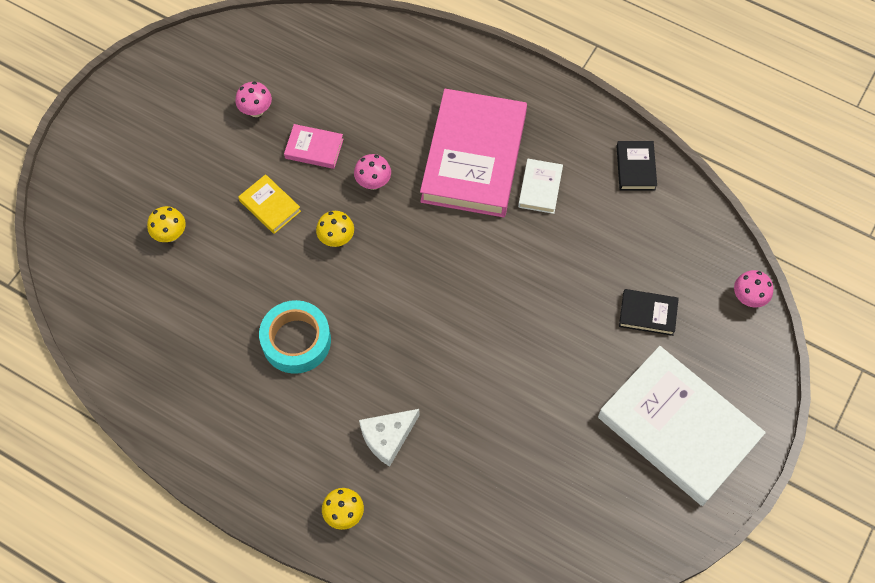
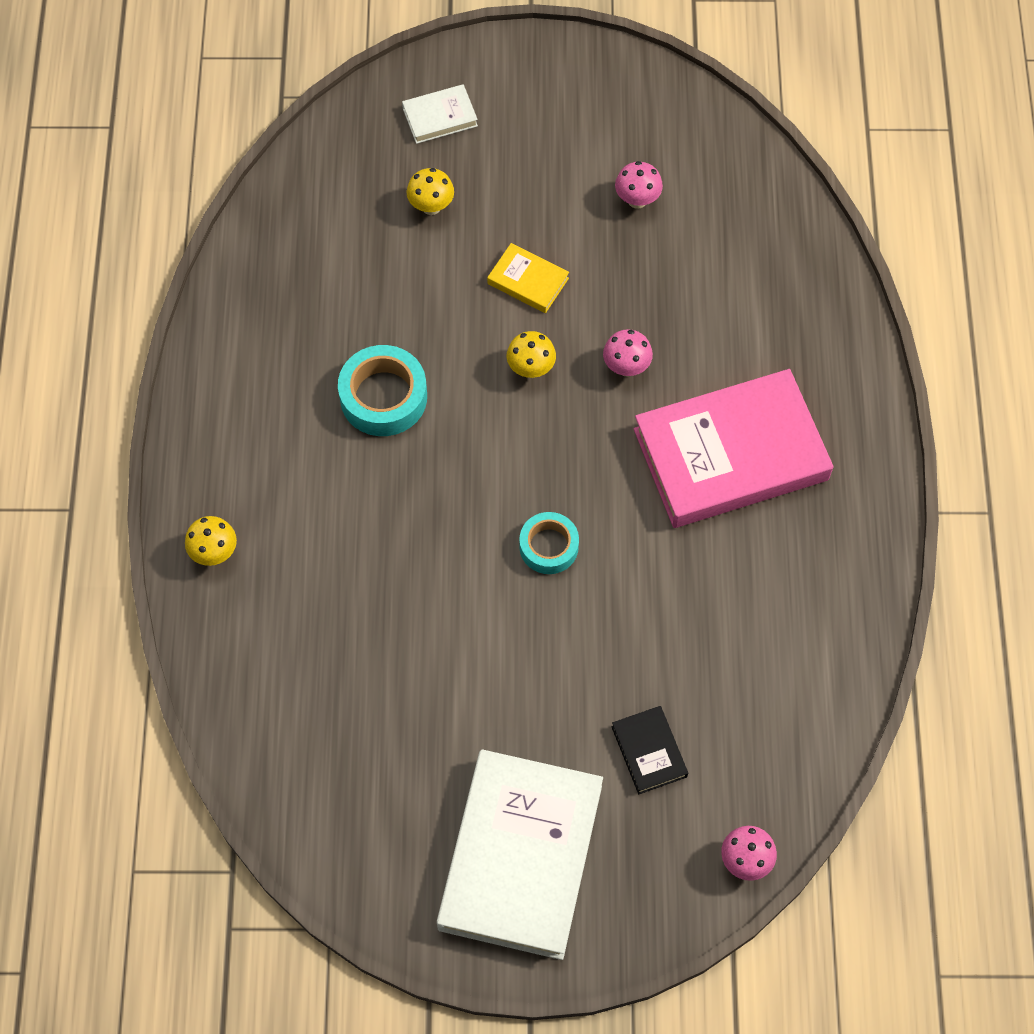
camera: 60 degrees right, 0 degrees up
yellow book [238,174,301,234] -> yellow book turned 75 degrees counterclockwise [487,243,569,313]
pink book [284,124,343,169] -> none
white cheese [359,409,420,467] -> none
white book [518,159,563,214] -> white book moved to [402,84,478,144]
black book [617,141,657,191] -> none
none -> turquoise tape [519,512,579,574]

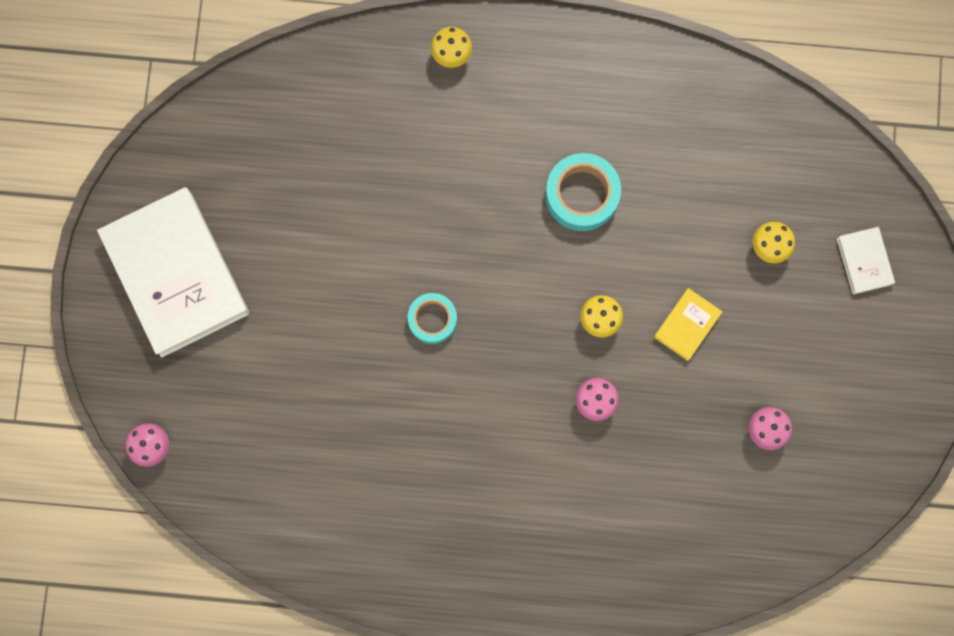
camera: 95 degrees right, 15 degrees up
white book [437,749,603,960] -> white book turned 45 degrees clockwise [97,187,249,358]
black book [612,706,688,794] -> none
pink book [634,369,834,528] -> none

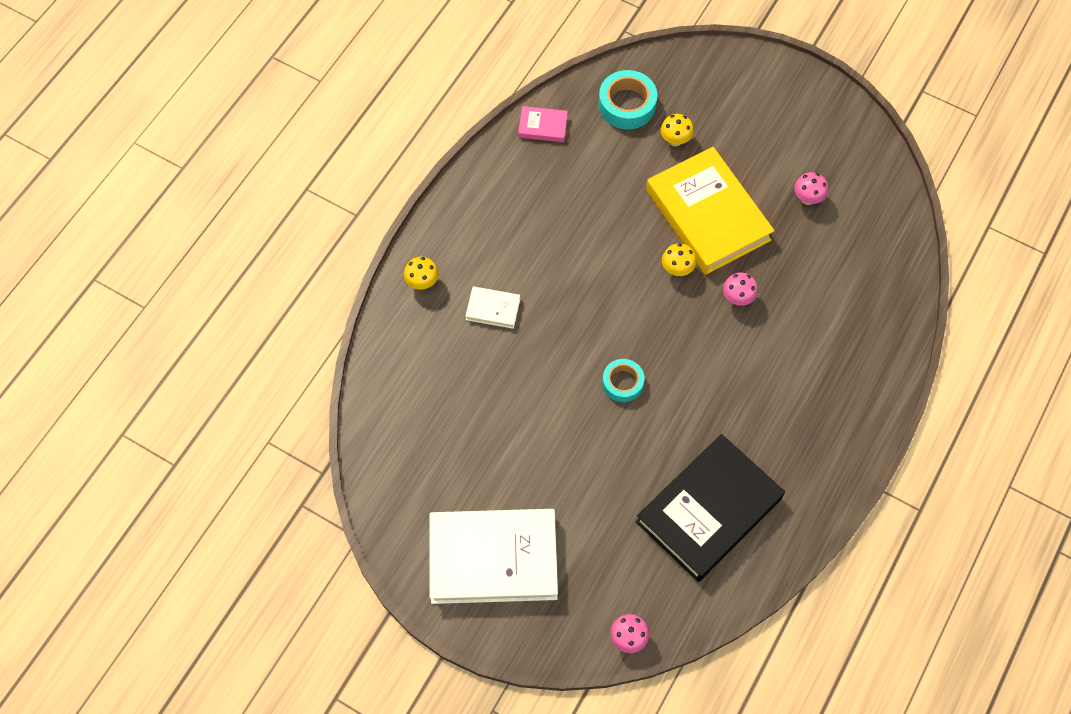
camera: 65 degrees left, 15 degrees down
turquoise tape [545,153,621,231] -> turquoise tape moved to [598,70,657,129]
yellow book [654,288,723,361] -> yellow book [646,147,775,275], size x2.36
white book [837,227,895,294] -> white book moved to [465,286,520,329]
none -> pink book [518,106,568,142]
none -> black book [636,434,785,582]

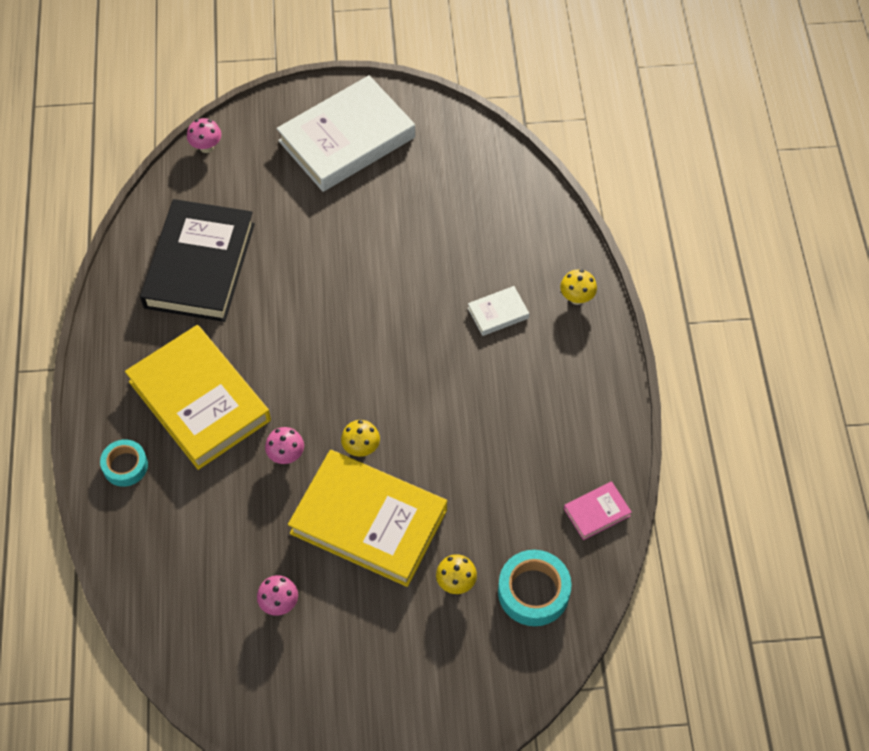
camera: 145 degrees right, 5 degrees down
turquoise tape [602,359,645,402] -> turquoise tape moved to [100,439,148,487]
none -> yellow book [125,325,271,470]

